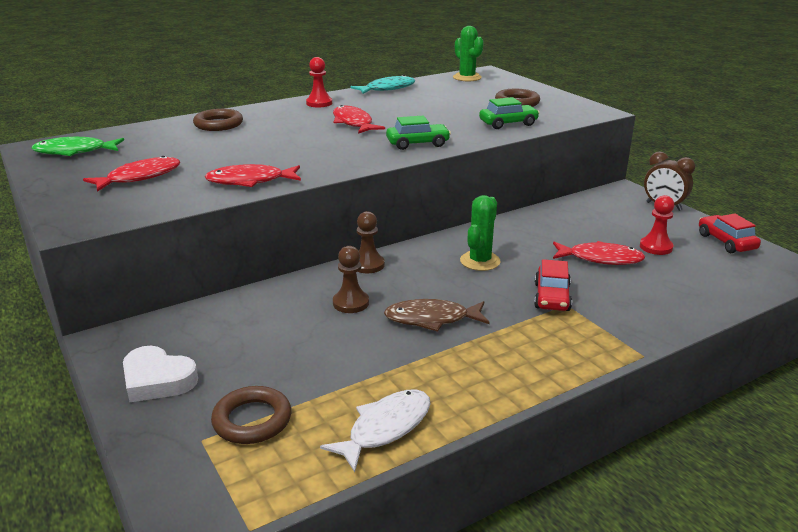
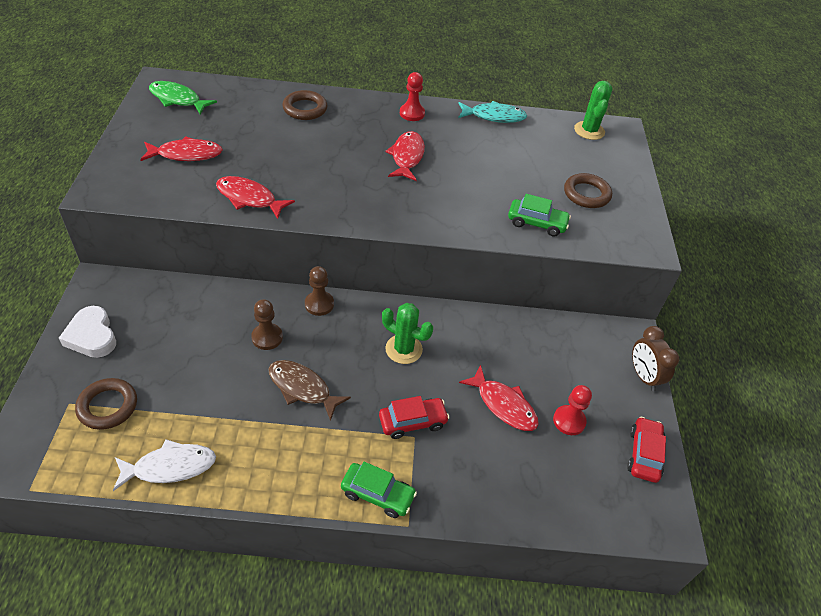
camera: 30 degrees right, 20 degrees up
green car [386,116,451,150] -> green car moved to [341,462,417,518]
green cactus [460,195,501,271] -> green cactus turned 60 degrees clockwise [382,303,433,364]
red car [534,259,572,311] -> red car turned 150 degrees counterclockwise [379,396,450,439]

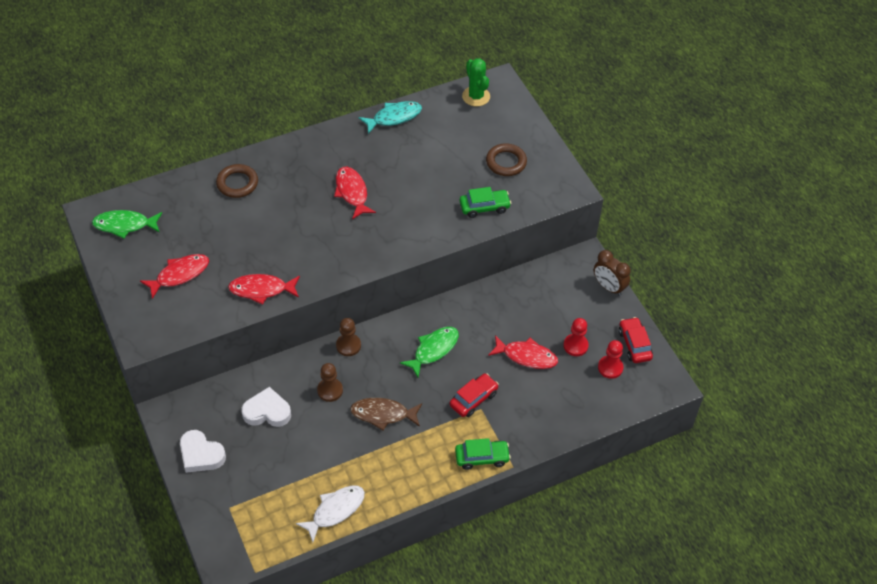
camera: 25 degrees left, 5 degrees up
brown ring [75,378,137,430] -> none
green cactus [382,303,433,364] -> green fish [400,327,459,377]
red pawn [400,72,425,121] -> red pawn moved to [598,340,623,379]
none -> white heart [241,387,291,427]

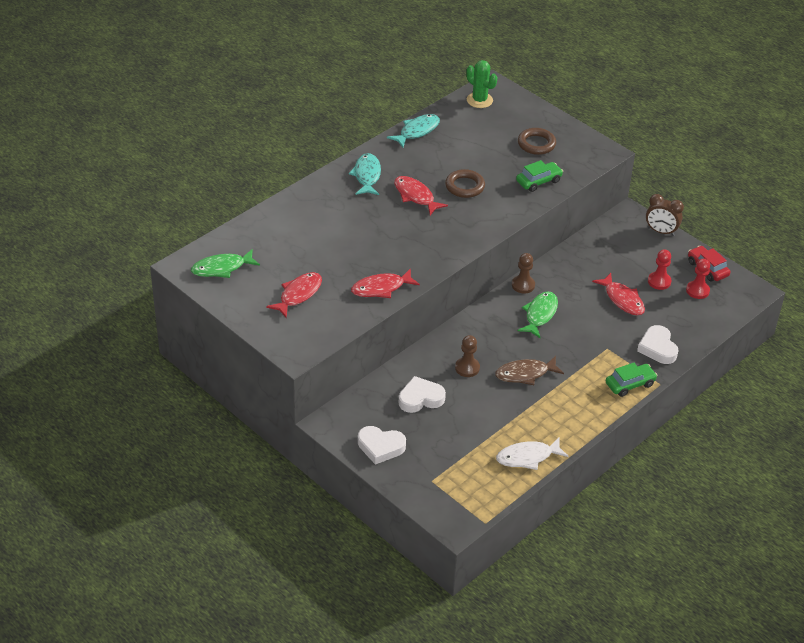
camera: 20 degrees left, 10 degrees down
brown ring [216,164,258,198] -> brown ring moved to [445,169,485,198]
white fish [296,485,365,542] -> white fish turned 135 degrees counterclockwise [496,438,569,470]
brown pawn [336,318,361,356] -> brown pawn moved to [512,253,535,293]
red car [450,373,499,417] -> none
red fish [488,335,558,369] -> red fish turned 60 degrees clockwise [592,273,645,315]
none -> turquoise fish [349,153,381,195]
none -> white heart [637,325,679,364]

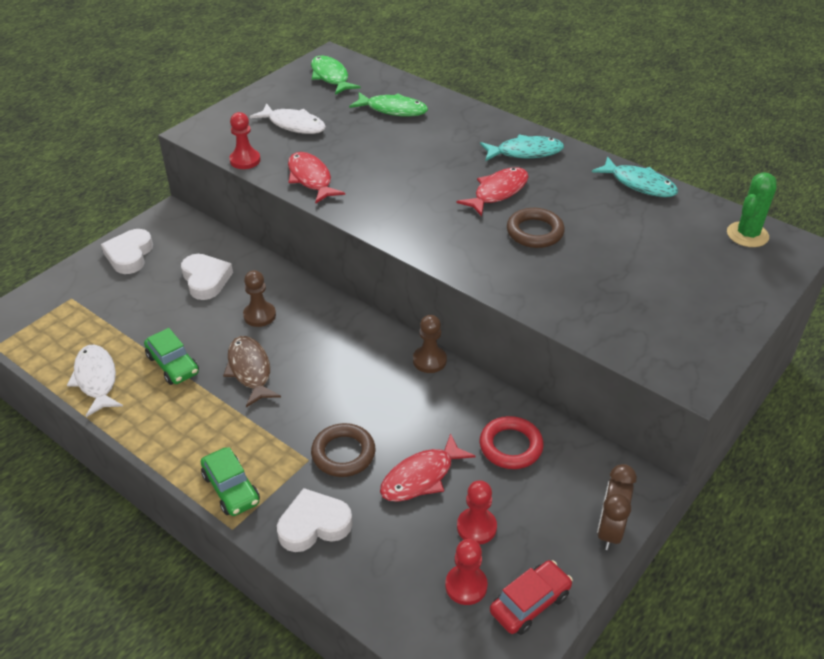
camera: 85 degrees right, 0 degrees up
red fish [266,272,322,318] -> white fish [250,103,326,134]
green car [516,160,563,192] -> green car moved to [144,328,199,385]
green fish [517,292,558,338] -> green fish moved to [349,92,428,117]
brown ring [518,128,556,155] -> brown ring moved to [311,423,375,477]
none -> red pawn [229,112,261,169]
none -> red ring [480,416,544,469]

